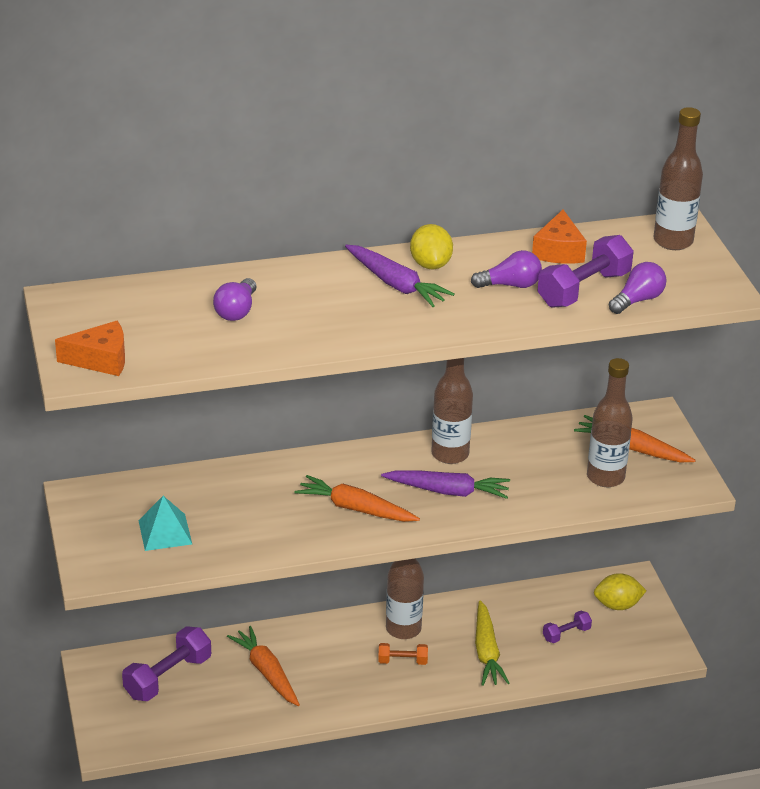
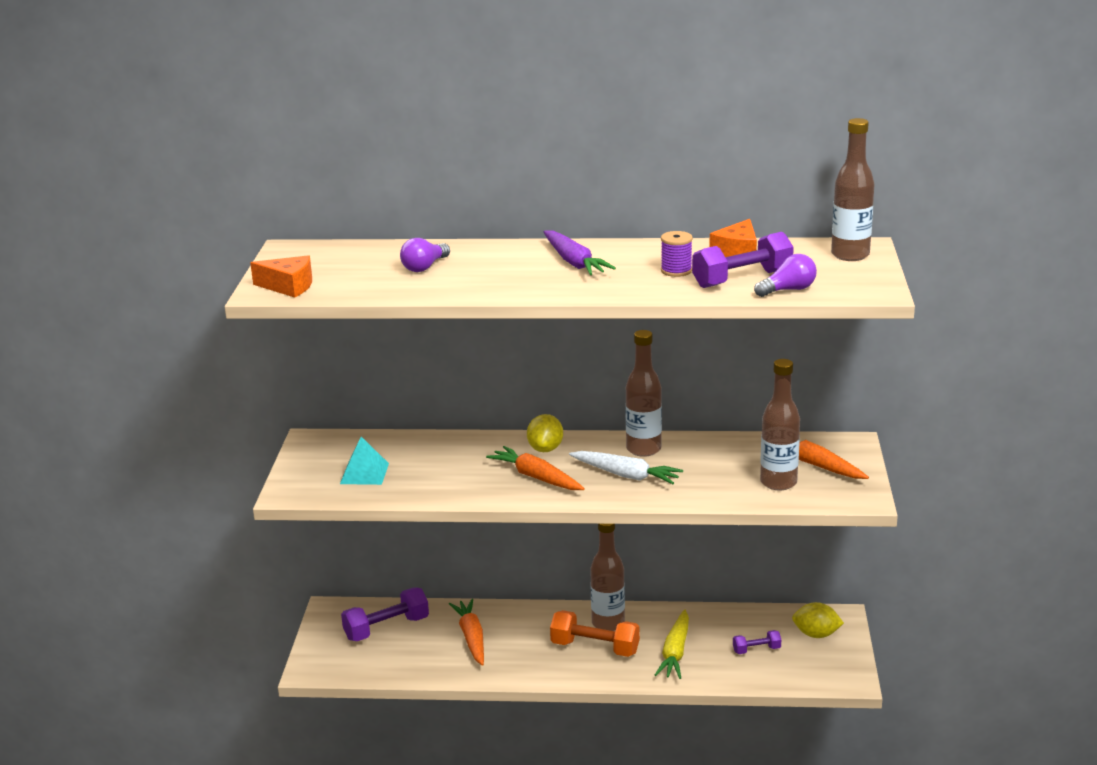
camera: 20 degrees right, 10 degrees down
orange dumbbell [378,643,428,665] -> orange dumbbell [550,610,640,657], size x1.87
purple carrot [381,470,510,499] -> white carrot [569,451,683,484]
yellow lemon [410,224,453,270] -> yellow lemon moved to [527,414,563,452]
purple light bulb [471,250,542,288] -> purple spool [661,231,693,277]

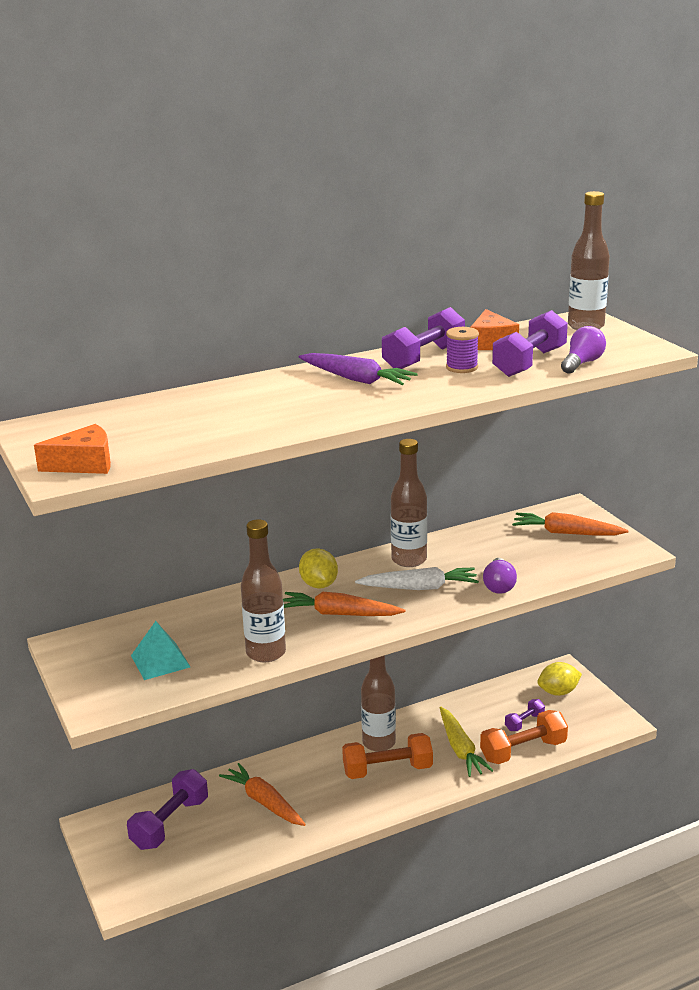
camera: 30 degrees left, 0 degrees up
purple light bulb [400,238,450,272] -> purple light bulb moved to [483,558,517,594]
brown bottle [760,359,800,491] -> brown bottle moved to [241,519,286,662]
none -> purple dumbbell [382,307,465,369]
none -> orange dumbbell [480,710,568,764]

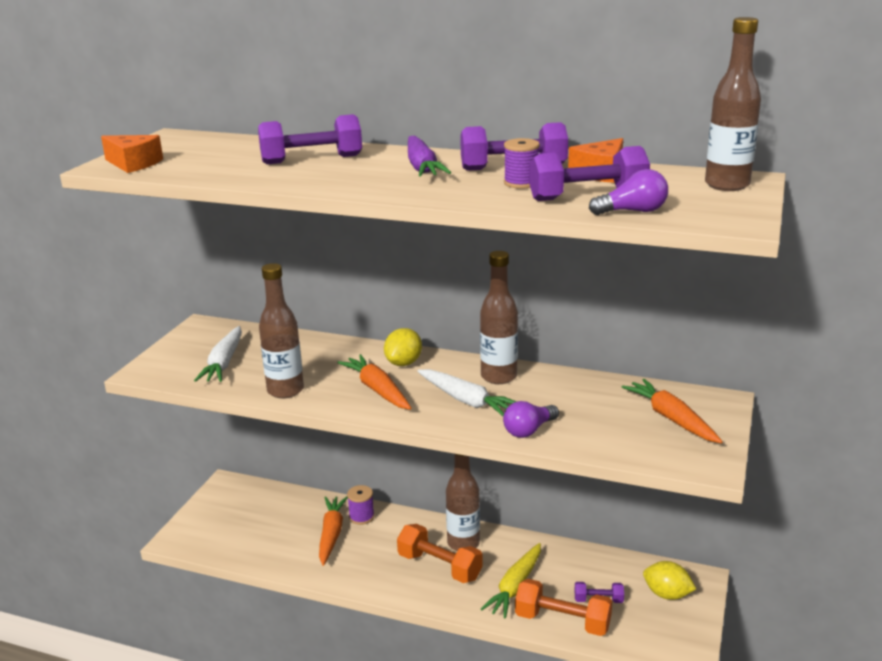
camera: 45 degrees right, 0 degrees up
purple dumbbell [127,769,208,850] -> purple dumbbell moved to [258,114,362,164]
turquoise pyramid [131,621,190,680] -> white carrot [194,326,242,382]
none -> purple spool [347,485,374,525]

